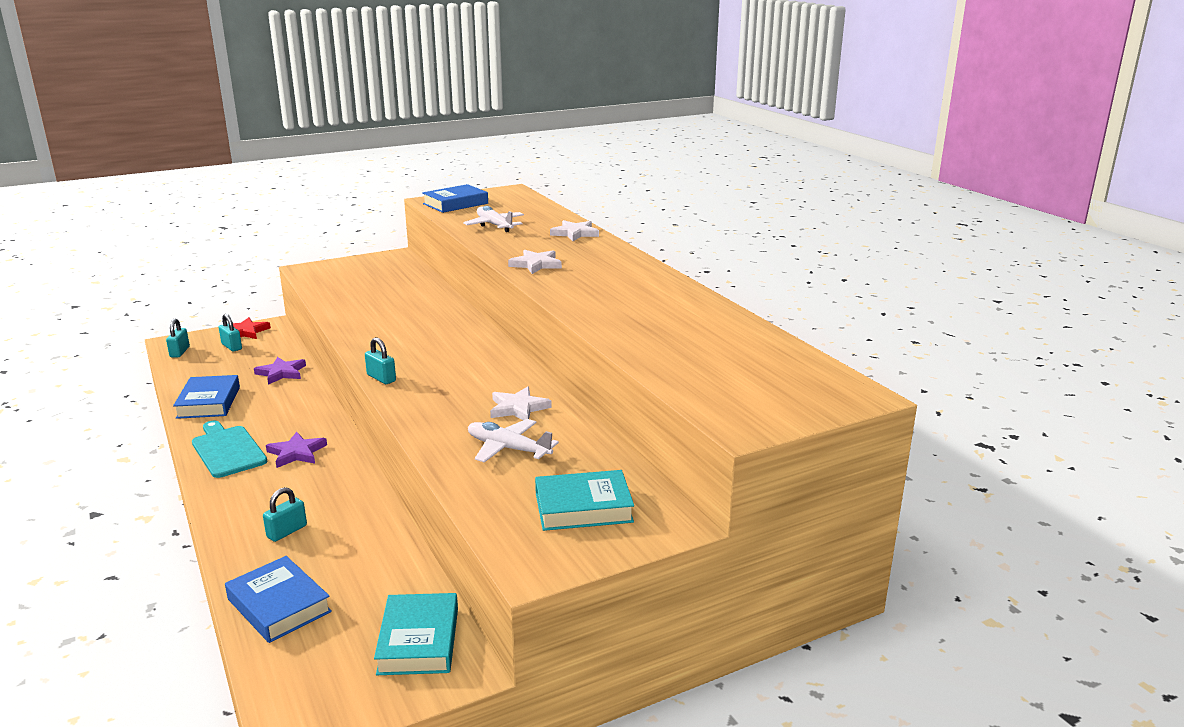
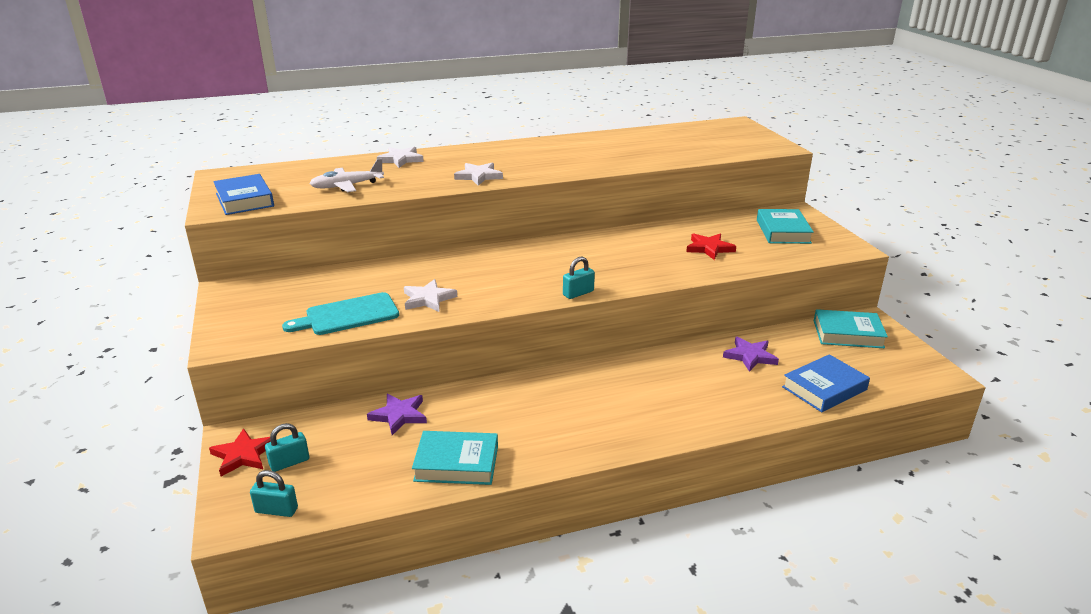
camera: 80 degrees left, 5 degrees up
blue book [173,375,240,419] -> turquoise book [412,431,498,485]
turquoise cutting board [192,421,267,478] -> turquoise cutting board moved to [282,292,399,335]
turquoise padlock [263,487,307,542] -> none
purple star [266,432,327,468] -> purple star moved to [723,337,779,372]
white plane [468,419,559,463] -> red star [686,233,736,260]
white star [490,387,552,420] -> white star moved to [404,279,457,312]

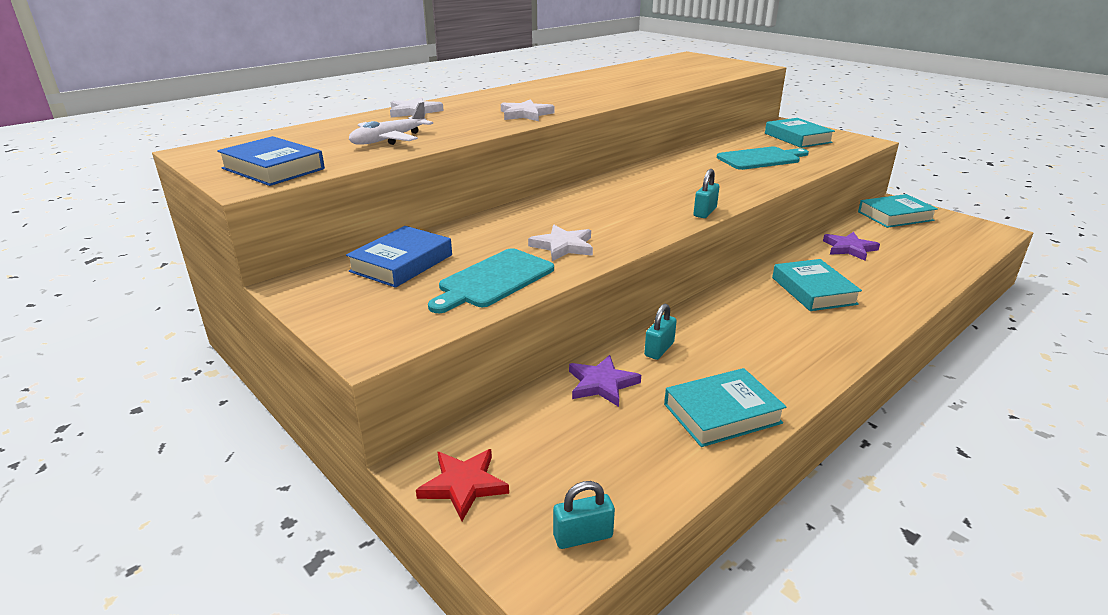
camera: 25 degrees left, 0 degrees up
turquoise padlock [265,423,309,472] -> turquoise padlock moved to [644,304,677,360]
red star [686,233,736,260] -> turquoise cutting board [717,147,809,170]
blue book [782,354,870,412] -> blue book moved to [346,226,452,288]
none -> turquoise book [772,259,862,311]

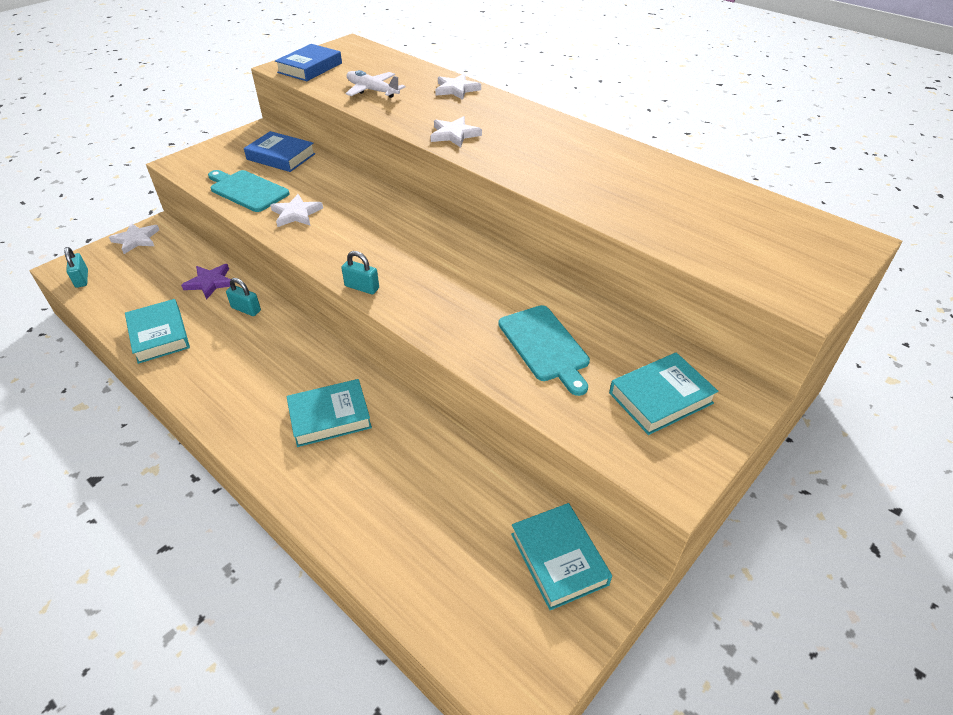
camera: 85 degrees right, 15 degrees up
red star [416,449,509,521] -> white star [109,223,159,254]
purple star [823,232,880,261] -> none

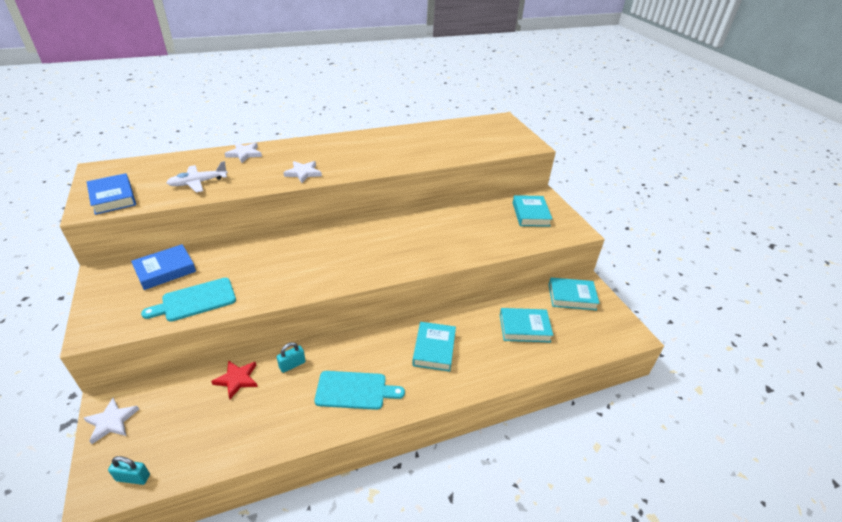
camera: 65 degrees left, 5 degrees down
turquoise book [125,299,190,364] -> turquoise book moved to [500,308,553,343]
purple star [181,264,231,300] -> red star [211,360,258,399]
white star [270,194,323,227] -> none
turquoise padlock [341,251,379,294] -> none
turquoise cutting board [498,305,590,396] -> turquoise cutting board moved to [315,371,405,410]

